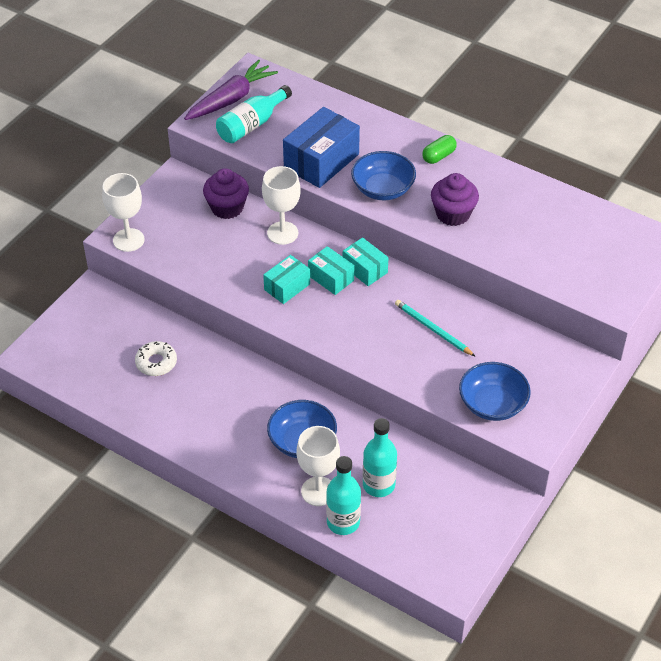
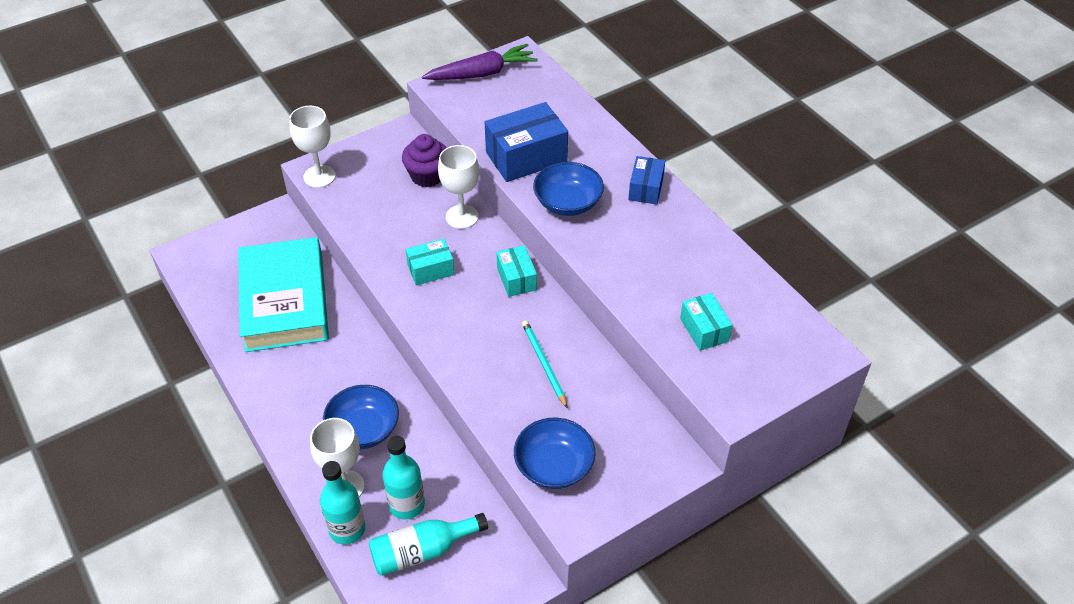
camera: 25 degrees right, 0 degrees up
white donut [135,341,177,376] -> turquoise book [238,237,329,352]
turquoise bottle [216,85,292,143] -> turquoise bottle moved to [369,513,488,576]
turquoise box [308,246,354,295] -> turquoise box moved to [680,293,733,351]
green capsule [422,135,457,164] -> blue box [628,156,665,205]
purple cupcake [431,173,479,226] -> none

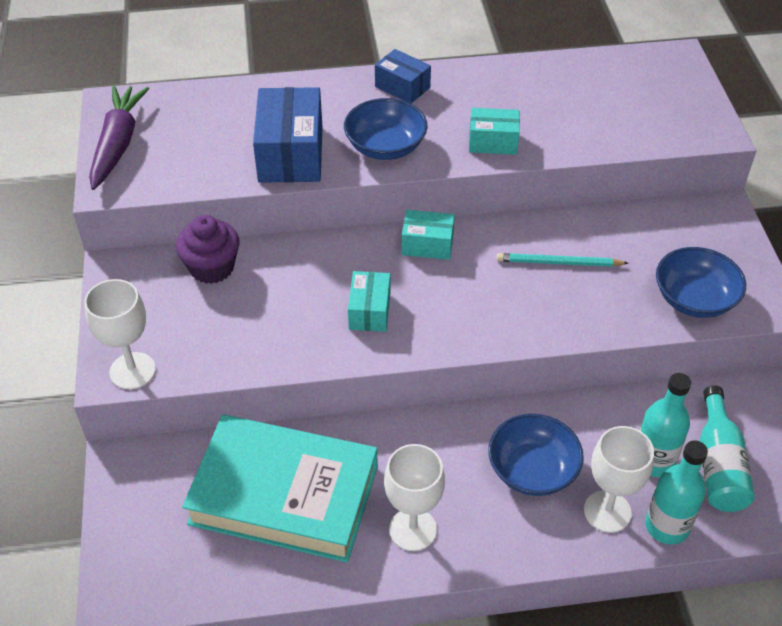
camera: 65 degrees left, 0 degrees up
white goblet [438,145,479,229] -> white goblet moved to [384,444,445,551]
turquoise box [680,293,733,351] -> turquoise box moved to [469,108,520,155]

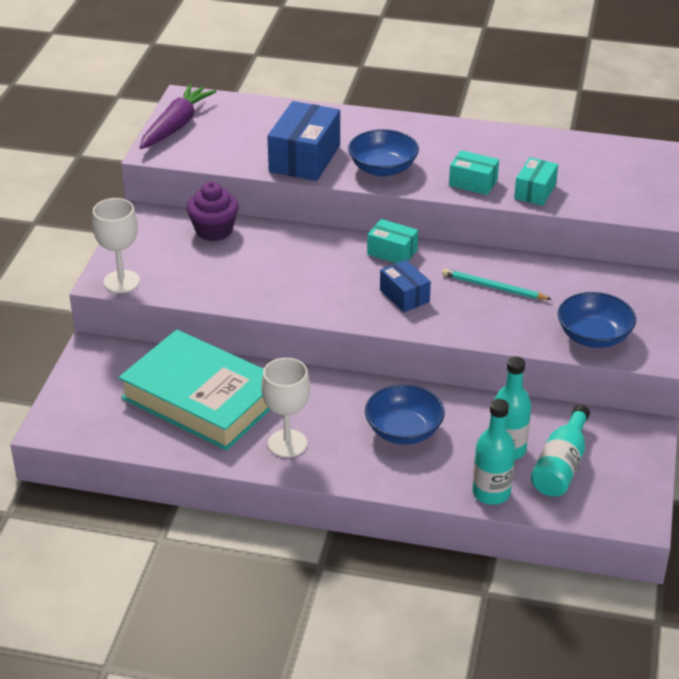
camera: 20 degrees right, 10 degrees down
turquoise box [348,271,390,332] -> turquoise box moved to [514,157,558,206]
blue box [375,49,431,103] -> blue box moved to [380,260,431,312]
white goblet [584,426,654,533] -> none

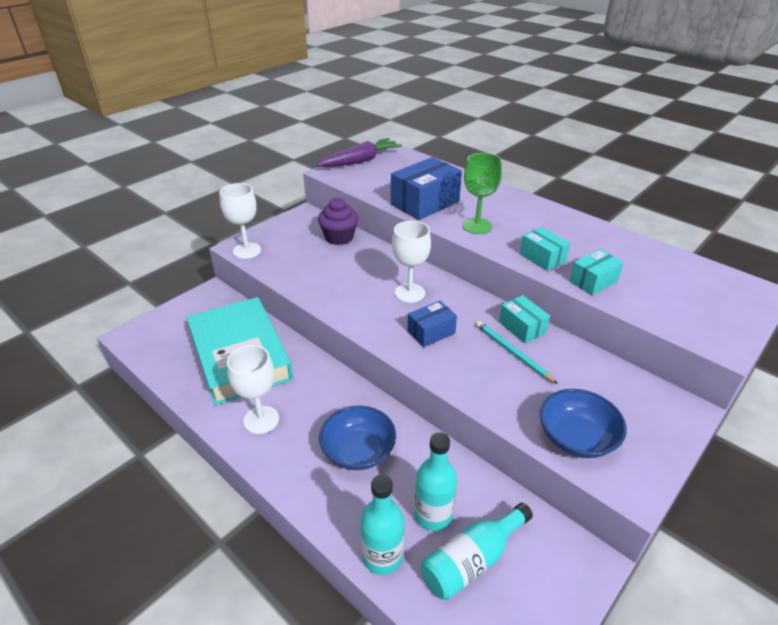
camera: 30 degrees right, 0 degrees up
blue bowl [348,129,419,177] -> green goblet [462,153,502,234]
turquoise box [367,219,418,263] -> turquoise box moved to [499,295,550,344]
blue box [380,260,431,312] -> blue box turned 60 degrees clockwise [407,301,457,347]
none -> white goblet [392,221,431,303]

